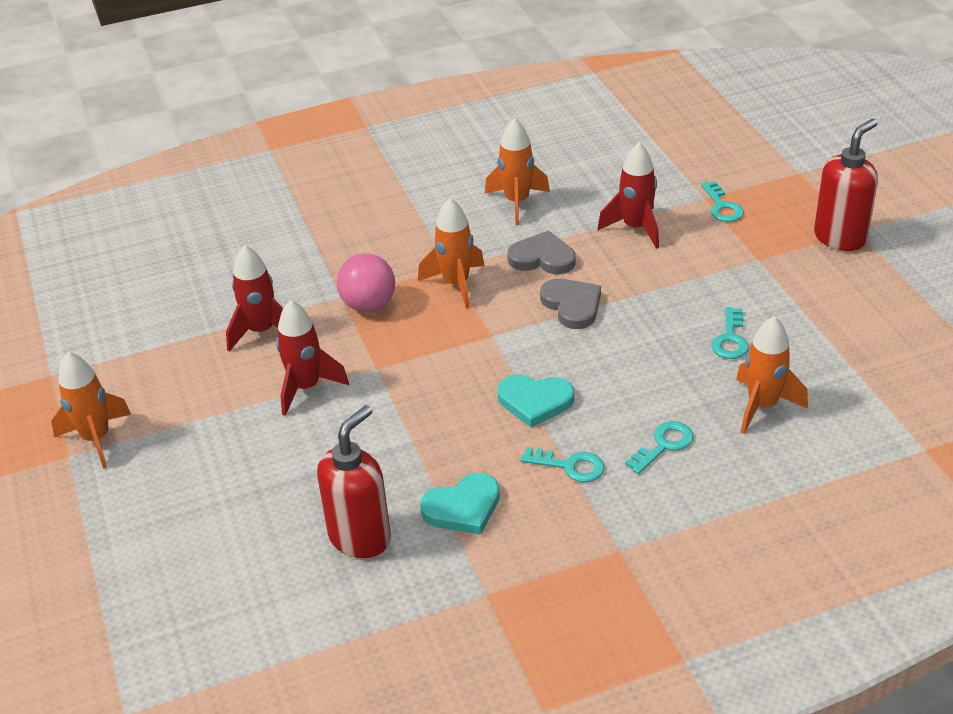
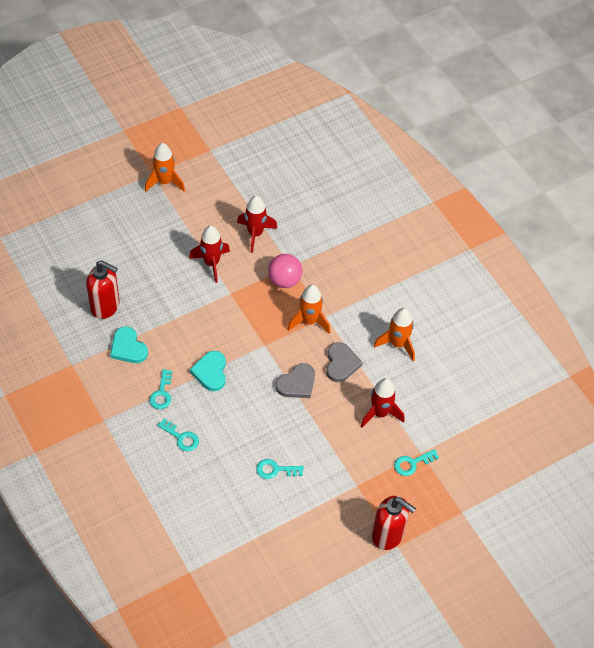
camera: 75 degrees right, 15 degrees up
orange rocket [736,316,808,434] -> none

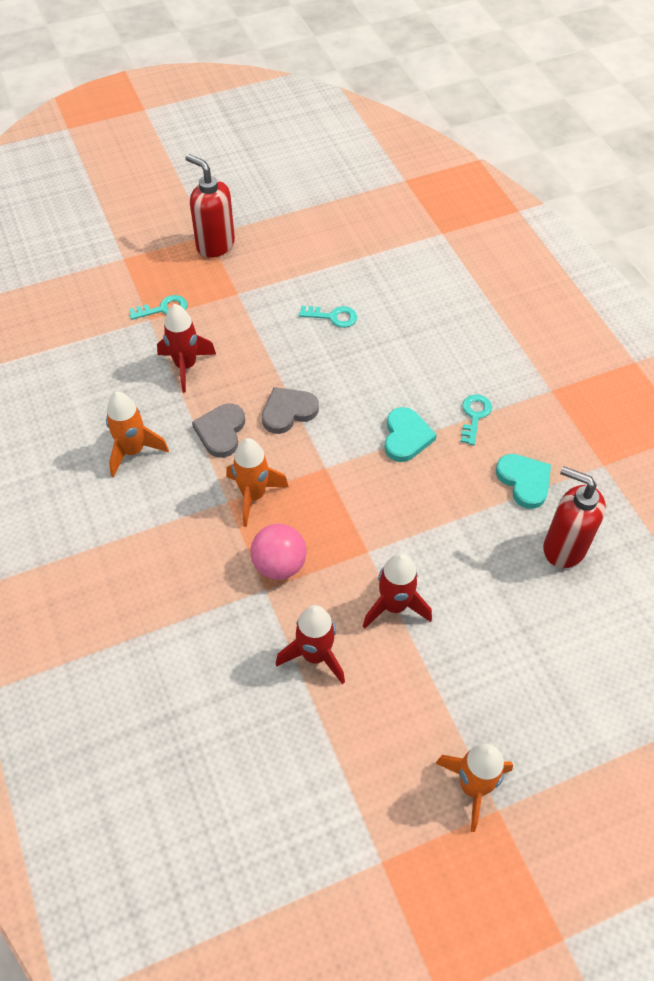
camera: 170 degrees left, 0 degrees up
turquoise key [157,418,199,451] -> none

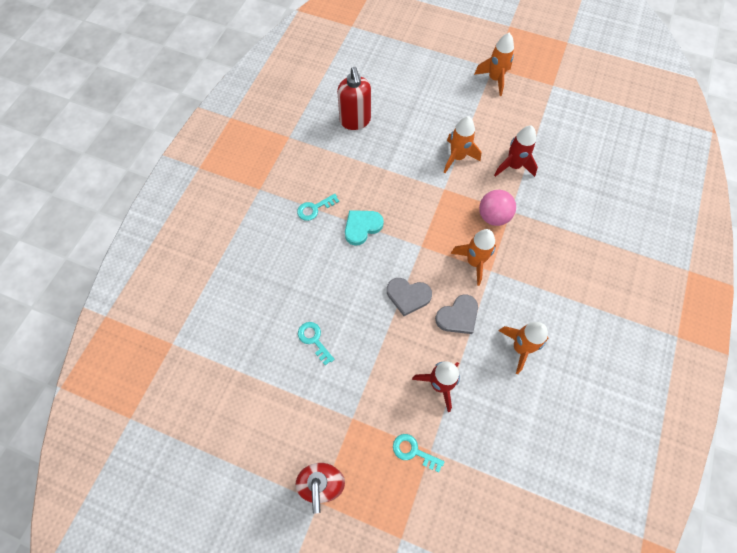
camera: 135 degrees left, 10 degrees up
red rocket [363,553,432,629] -> orange rocket [444,116,481,173]
turquoise heart [496,454,551,509] -> none

